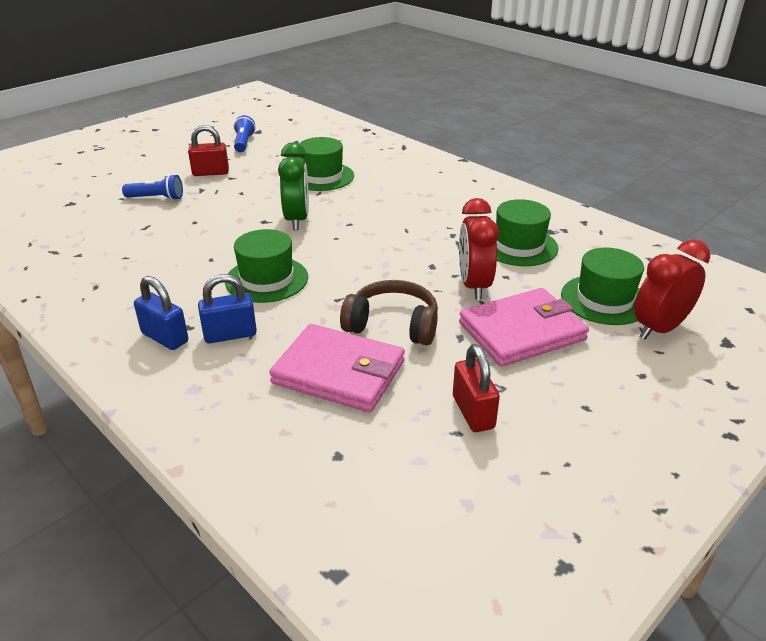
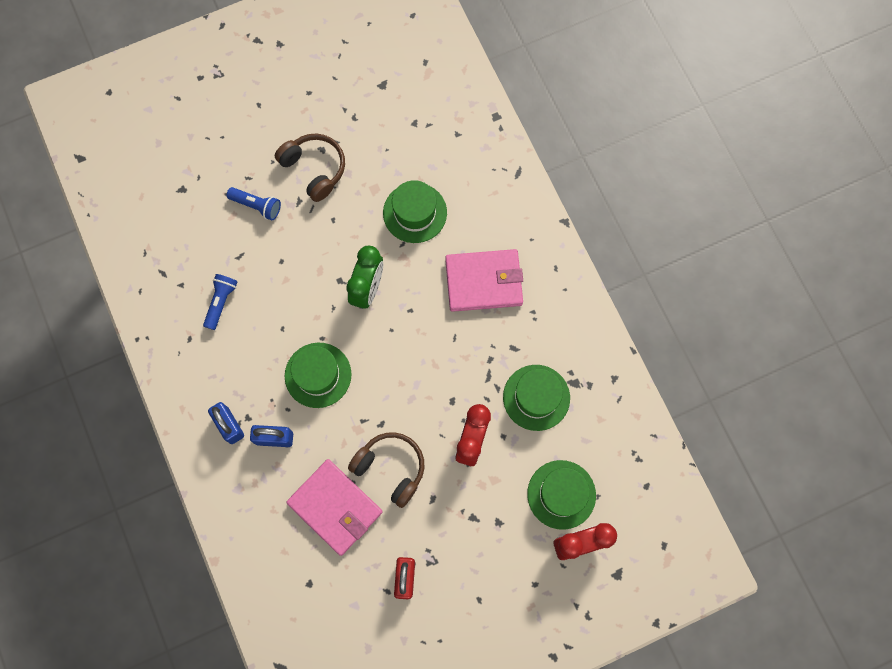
camera: 20 degrees right, 40 degrees up
red padlock [188,125,229,176] -> brown headphones [275,133,345,202]
blue flashlight [234,115,255,152] -> blue flashlight moved to [203,274,238,330]
pink wallet [459,288,589,367] -> pink wallet moved to [445,249,523,312]

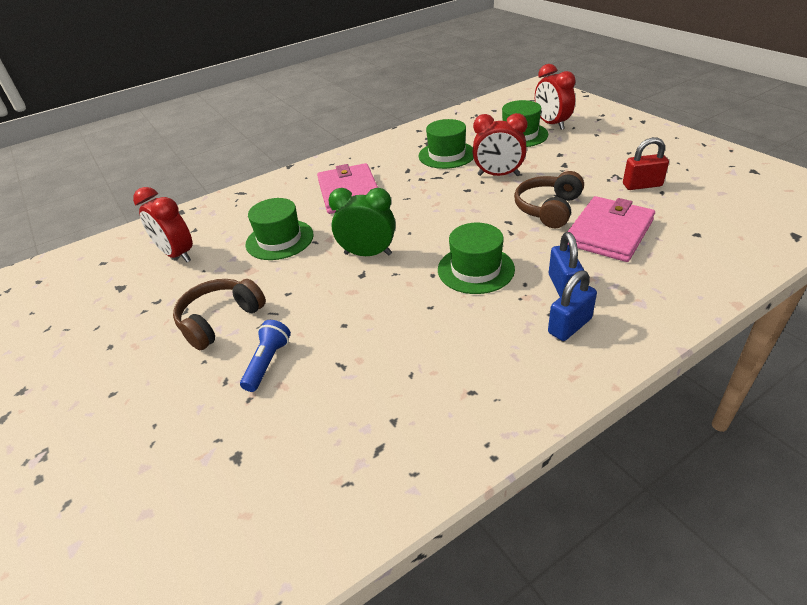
camera: 95 degrees left, 35 degrees down
blue flashlight [203,274,238,330] -> none
none -> red clock [133,187,193,262]

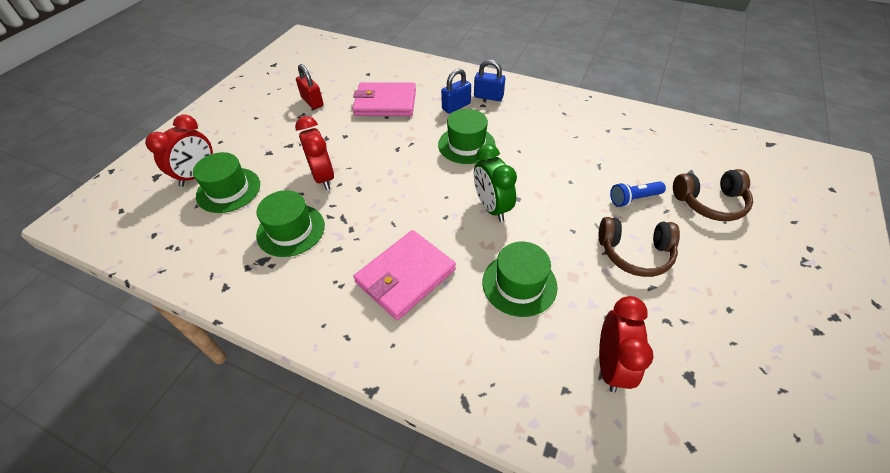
camera: 125 degrees left, 10 degrees up
brown headphones [514,171,584,228] -> brown headphones moved to [673,169,753,221]

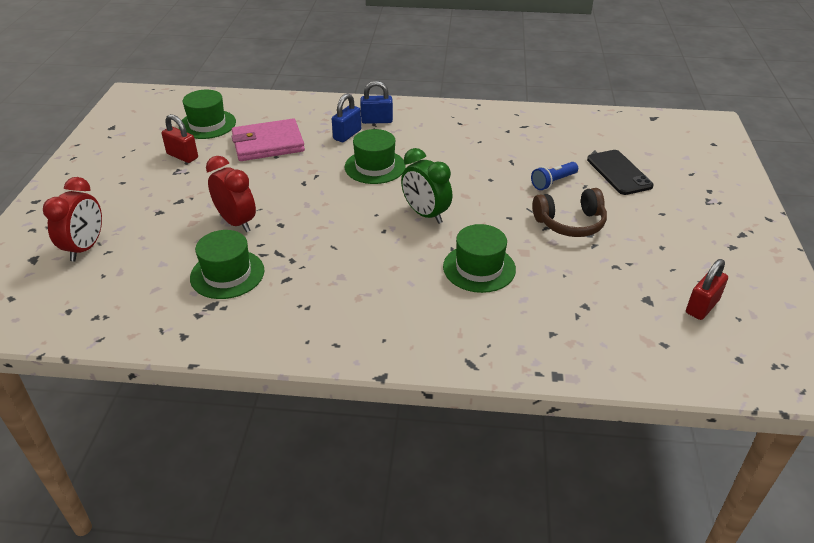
camera: 20 degrees left, 10 degrees down
green hat [193,152,260,213] -> green hat moved to [179,90,236,139]
pink wallet [353,230,456,320] -> none
red clock [599,296,654,393] -> none
brown headphones [673,169,753,221] -> black phone [587,150,654,195]
none -> red padlock [686,259,728,320]

